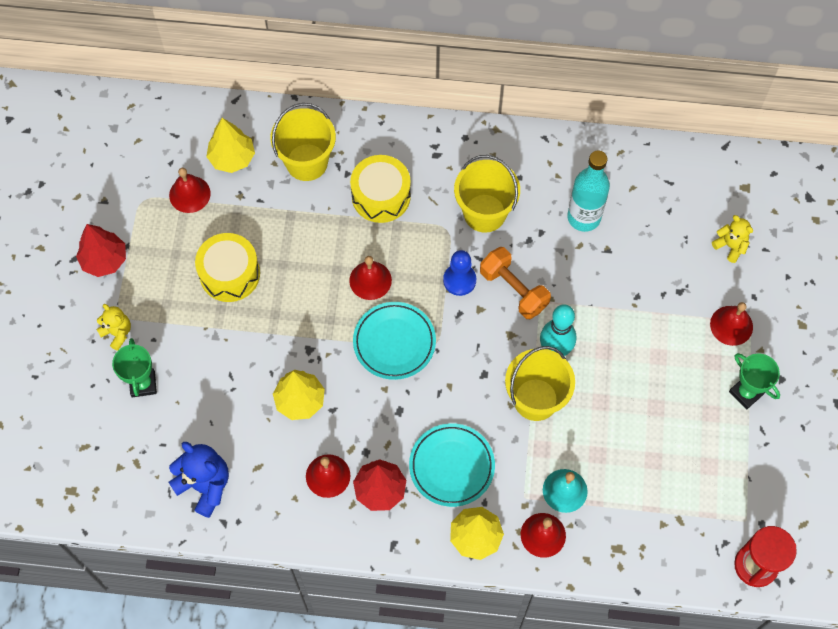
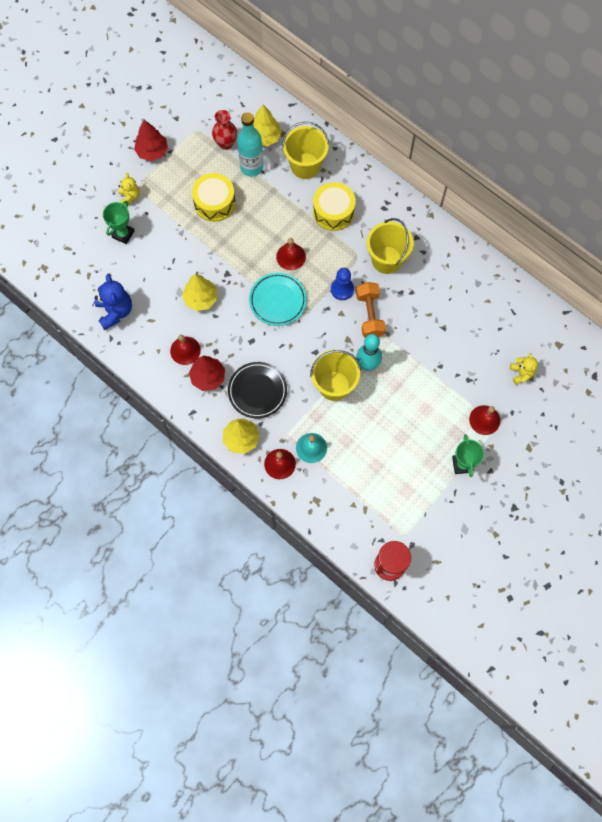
camera: 35 degrees right, 5 degrees up
red bell [169,168,211,213] -> red vase [212,110,237,150]
turquoise plate [409,423,495,507] -> black plate [228,362,287,418]
turquoise bottle [567,151,610,232] -> turquoise bottle moved to [237,112,263,177]

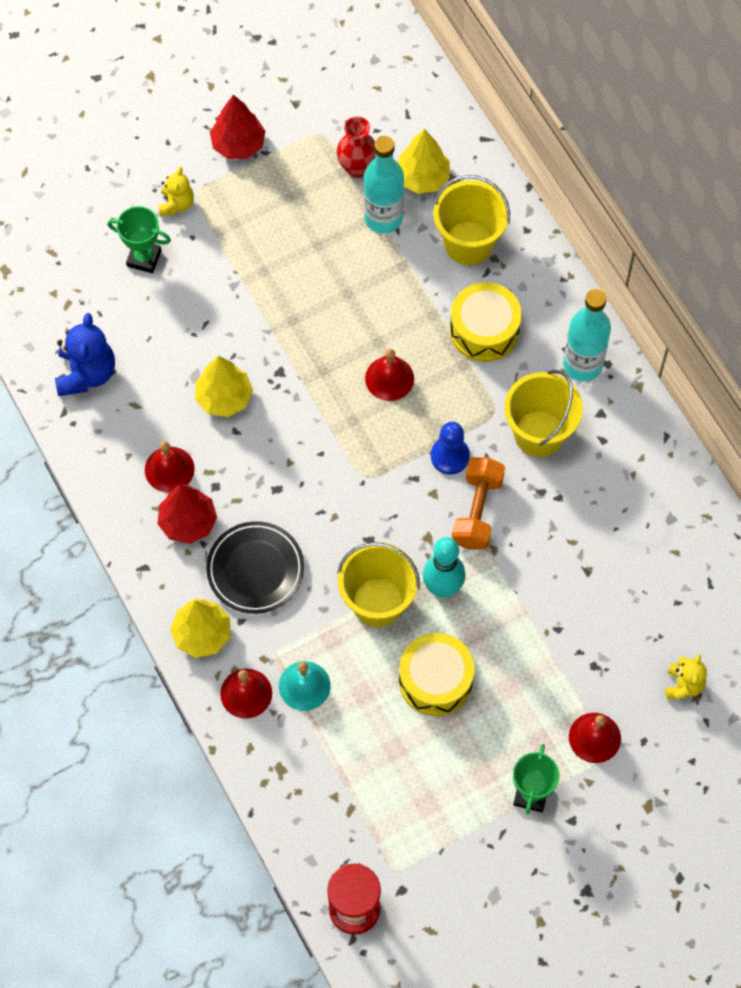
camera: 20 degrees right, 5 degrees down
green trophy [103,201,134,244] -> green trophy turned 60 degrees clockwise [107,206,171,273]
yellow drum [192,173,236,222] -> yellow drum moved to [399,633,474,716]
turquoise plate [249,272,307,326] -> none
none -> turquoise bottle [563,289,611,381]

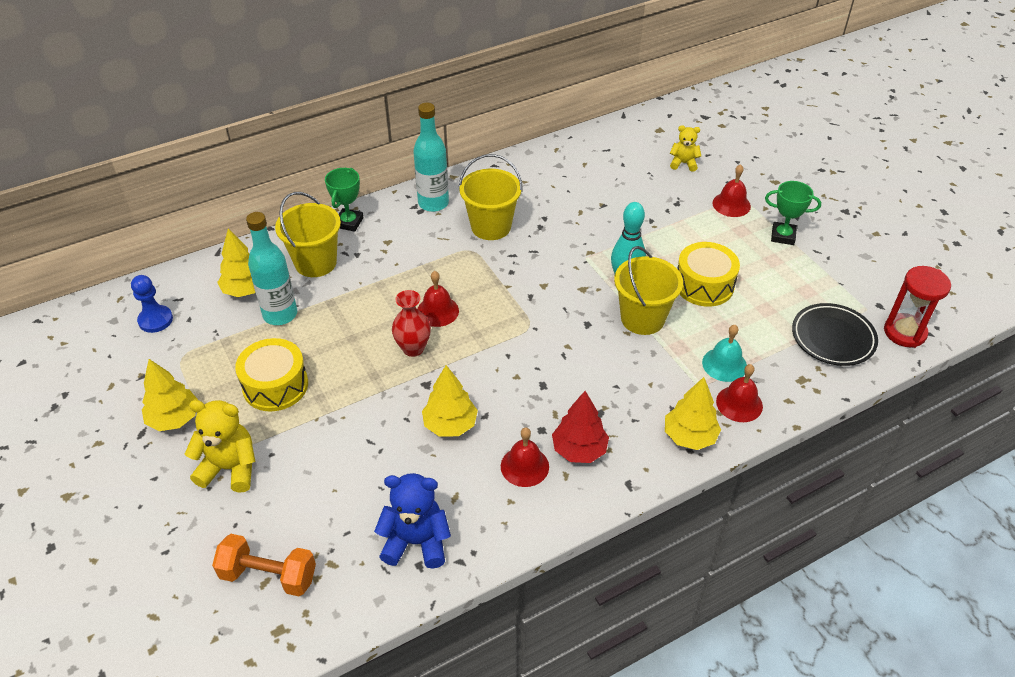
camera: 90 degrees left, 20 degrees down
green trophy [107,206,171,273] -> green trophy moved to [325,168,364,232]
yellow teddy bear [158,167,194,216] -> yellow teddy bear [185,400,256,493], size x1.66
black plate [206,521,304,614] -> black plate moved to [792,303,878,366]
red tree [210,95,265,159] -> yellow tree [142,359,198,431]
red vase [337,116,376,178] -> red vase moved to [392,290,431,357]
blue pawn [431,422,470,475] -> blue pawn moved to [131,275,173,333]
yellow drum [450,282,522,362] -> yellow drum moved to [235,338,308,411]
orange dumbbell [452,457,505,550] -> orange dumbbell moved to [212,534,316,596]

